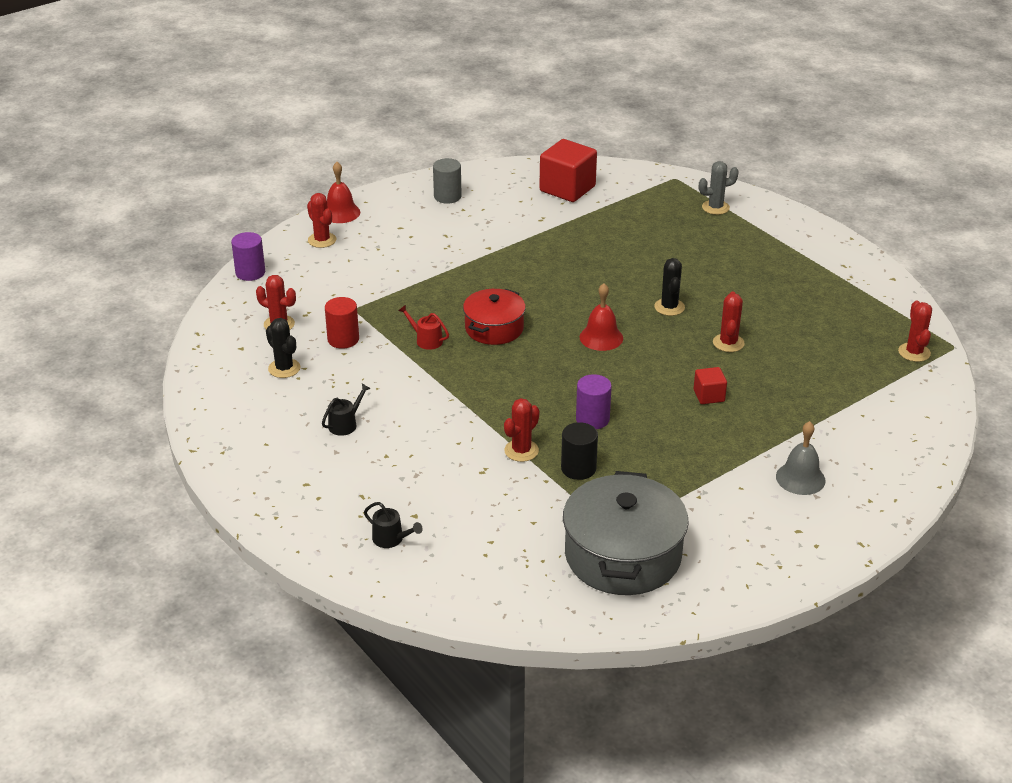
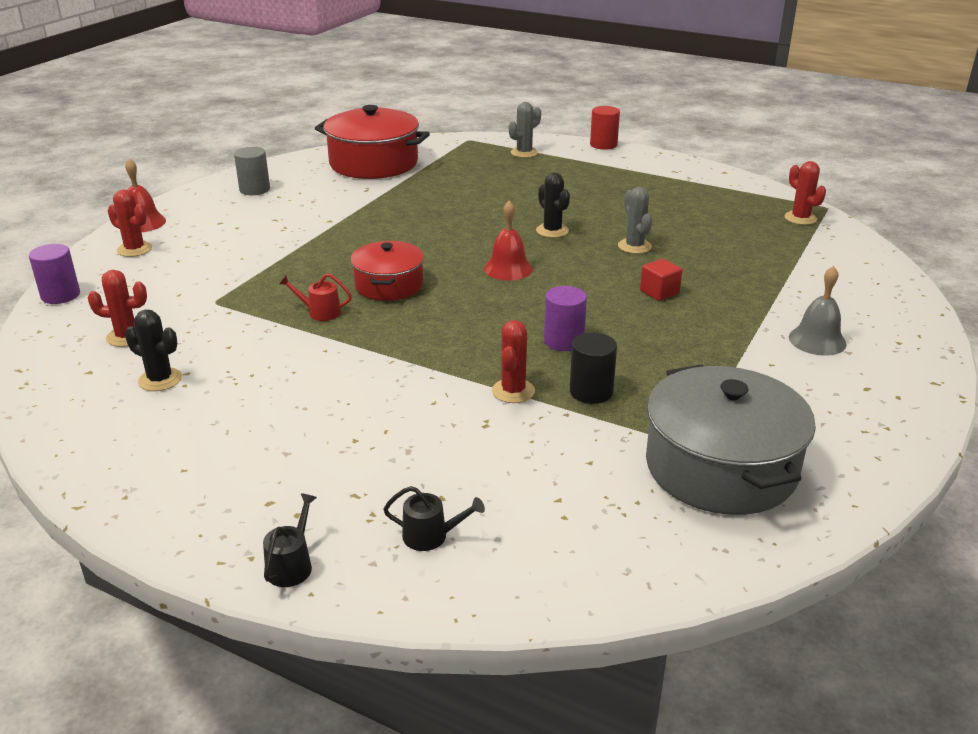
camera: 25 degrees left, 5 degrees down
black watering can [322,384,371,436] -> black watering can moved to [263,493,317,587]
red cylinder [325,297,359,349] -> red cylinder moved to [590,106,620,150]
red cube [539,139,597,202] -> red pot [315,105,430,179]
red cactus [713,292,745,352] -> grey cactus [618,187,652,254]

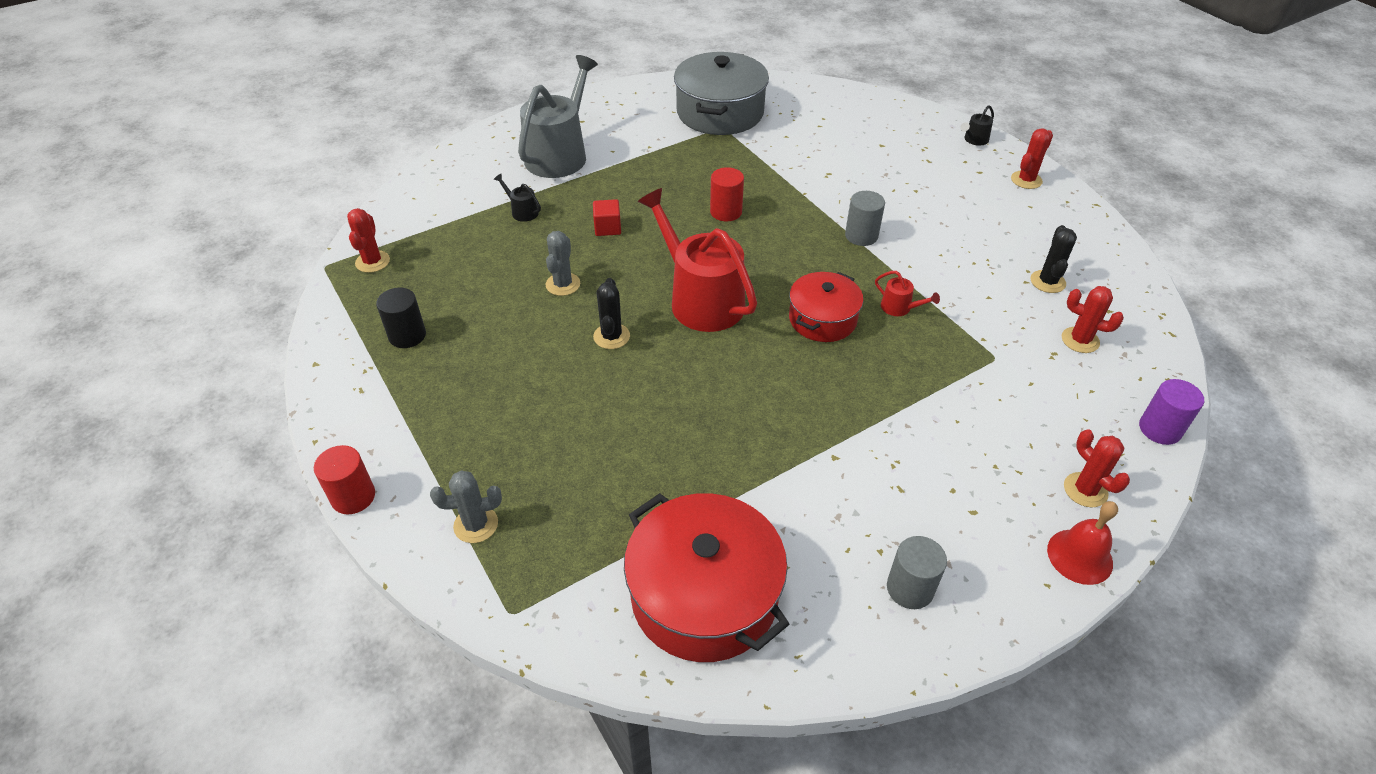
camera: 150 degrees left, 15 degrees up
black cactus [125,310,182,391] -> black cactus turned 45 degrees clockwise [1031,225,1077,293]
black watering can [383,486,485,551] -> black watering can moved to [494,173,541,222]
red bell [484,200,533,280] -> red watering can [638,188,757,332]
red cactus [492,320,535,403] -> red cactus moved to [1011,128,1053,189]
purple cylinder [544,286,587,351] -> red cylinder [710,167,744,221]
black cylinder [570,333,617,404] -> black cylinder moved to [376,288,426,348]
grey bell [789,266,847,356] -> grey watering can [518,55,598,178]
none -> grey cylinder [845,191,885,246]

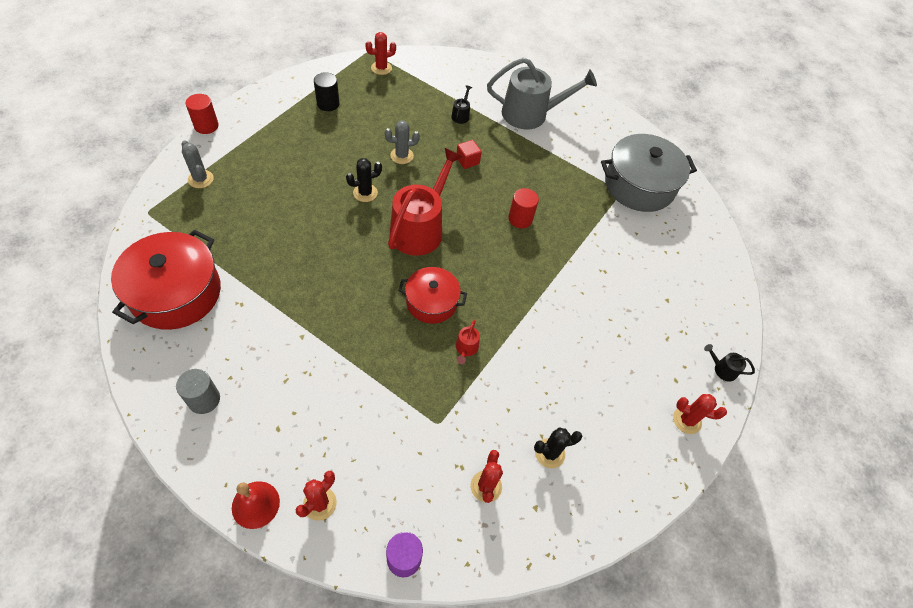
camera: 60 degrees right, 10 degrees up
grey cylinder [845,191,885,246] -> none

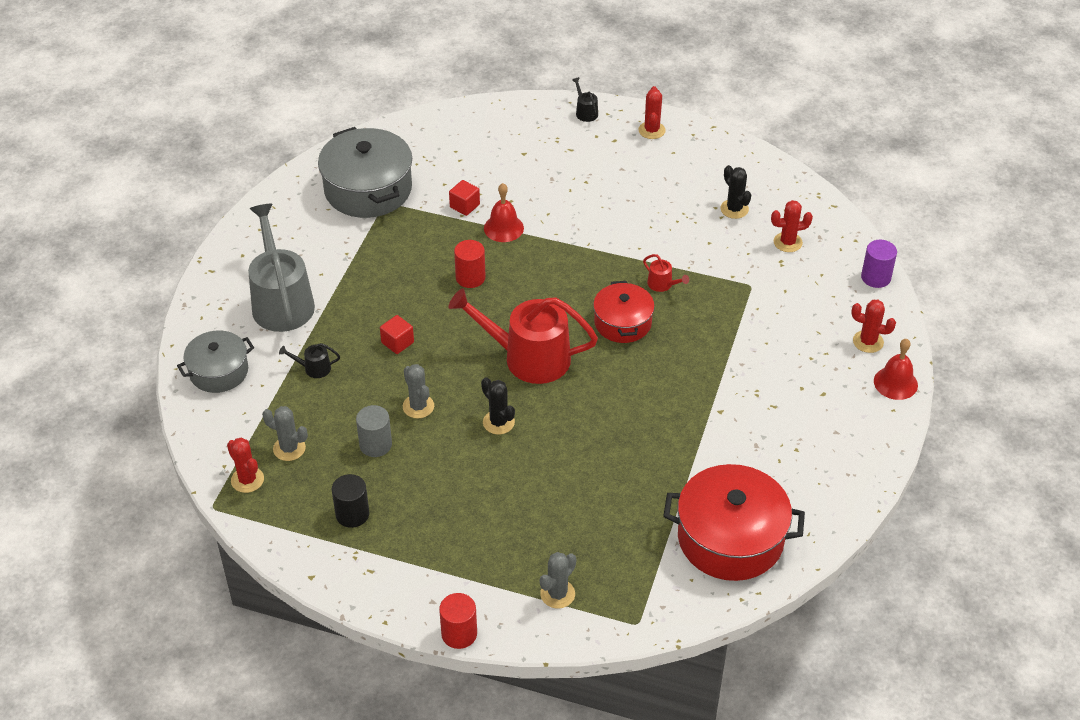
camera: 100 degrees left, 10 degrees down
grey cylinder [176,369,220,414] -> grey cylinder moved to [356,405,392,457]
red watering can [456,320,480,364] -> red watering can turned 45 degrees clockwise [643,254,689,292]
black watering can [704,344,755,382] -> black watering can turned 150 degrees clockwise [572,77,598,122]
none -> grey pot [177,330,254,393]
none -> grey cactus [262,406,308,461]
none -> red cube [449,180,480,216]
none -> red bell [484,183,524,242]

